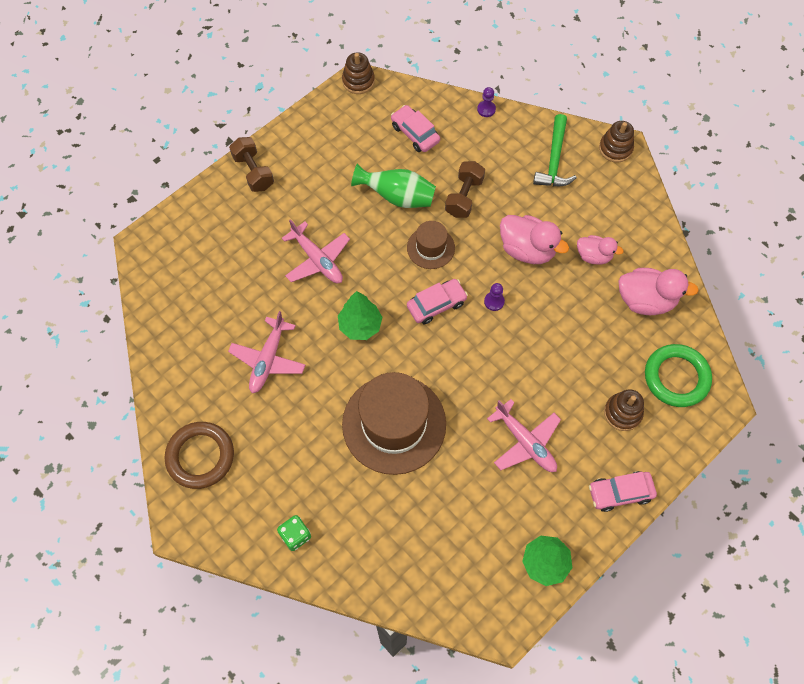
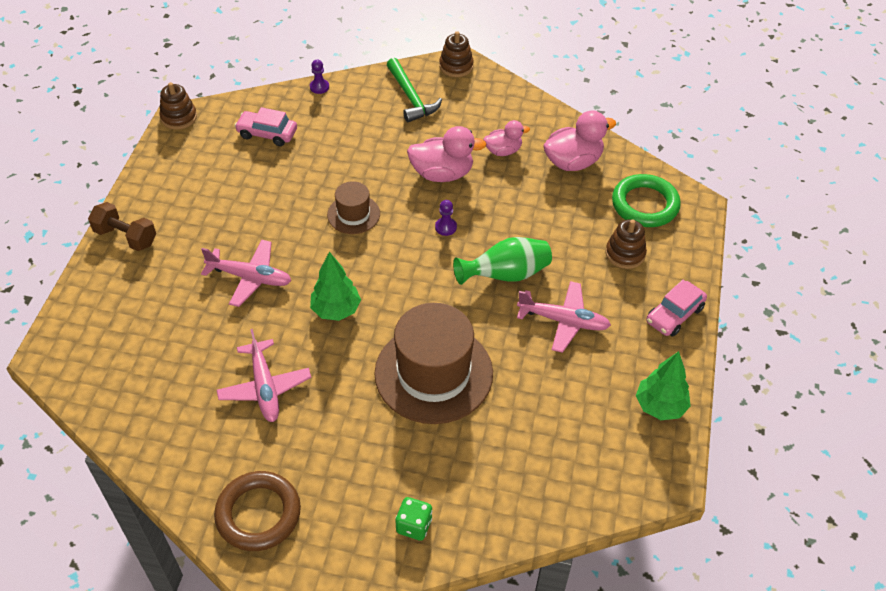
camera: 35 degrees left, 15 degrees down
green vase [351,164,436,208] -> green vase moved to [453,237,552,285]
pink car [407,279,468,324] -> none
brown dumbbell [445,161,485,218] -> none

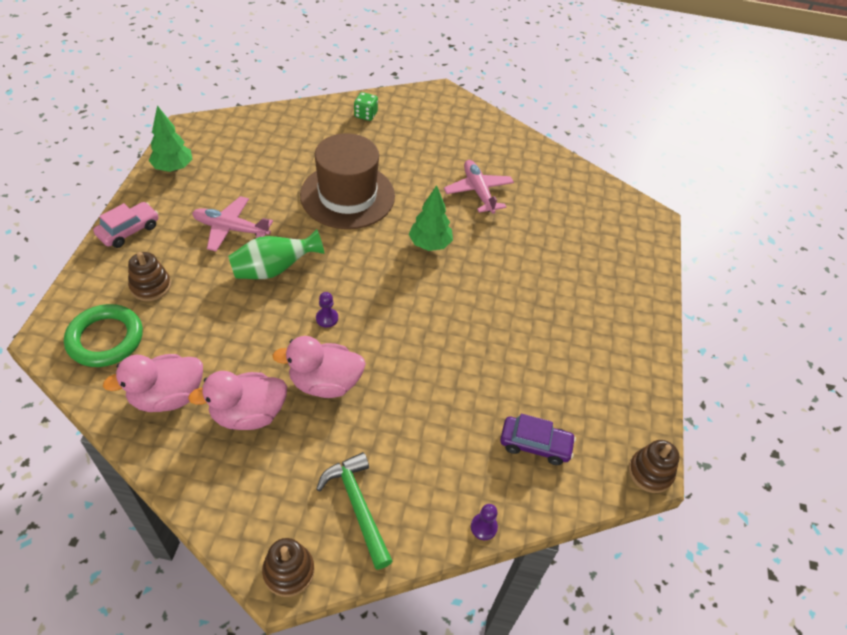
camera: 175 degrees right, 0 degrees up
brown dumbbell [88,202,156,251] -> none
pink plane [201,240,291,307] -> none
brown ring [214,471,301,551] -> none
pink car [235,107,297,146] -> purple car [500,414,576,465]
brown hat [327,181,380,234] -> none
pink duck [484,120,530,156] -> pink duck [188,371,287,430], size x1.61

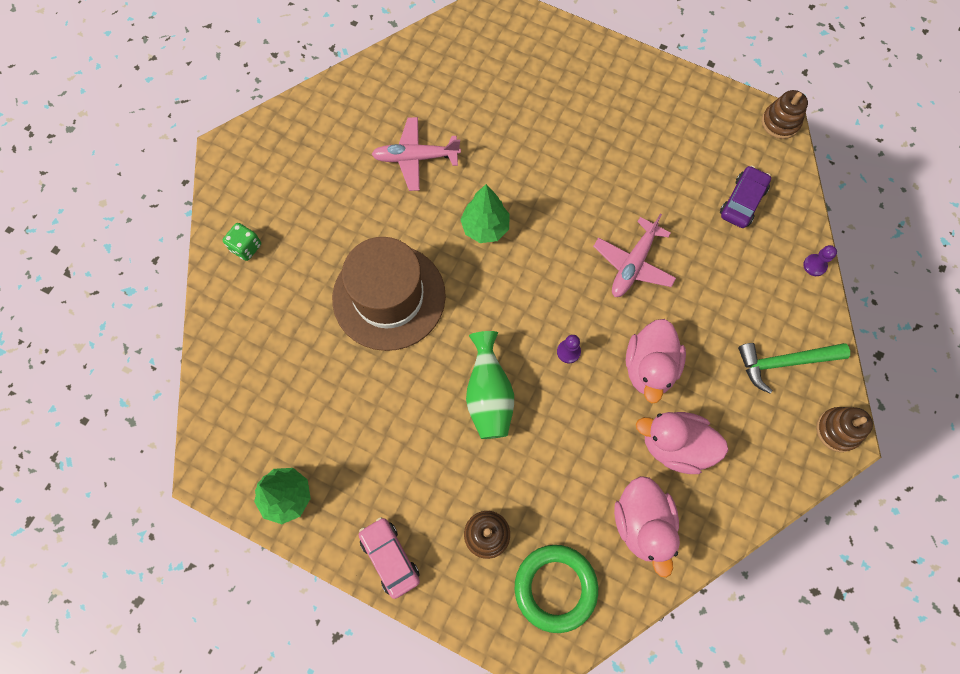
camera: 70 degrees left, 20 degrees up
pink duck [188,371,287,430] -> pink duck turned 105 degrees clockwise [636,412,728,474]
pink plane [192,196,273,251] -> pink plane moved to [593,213,676,297]

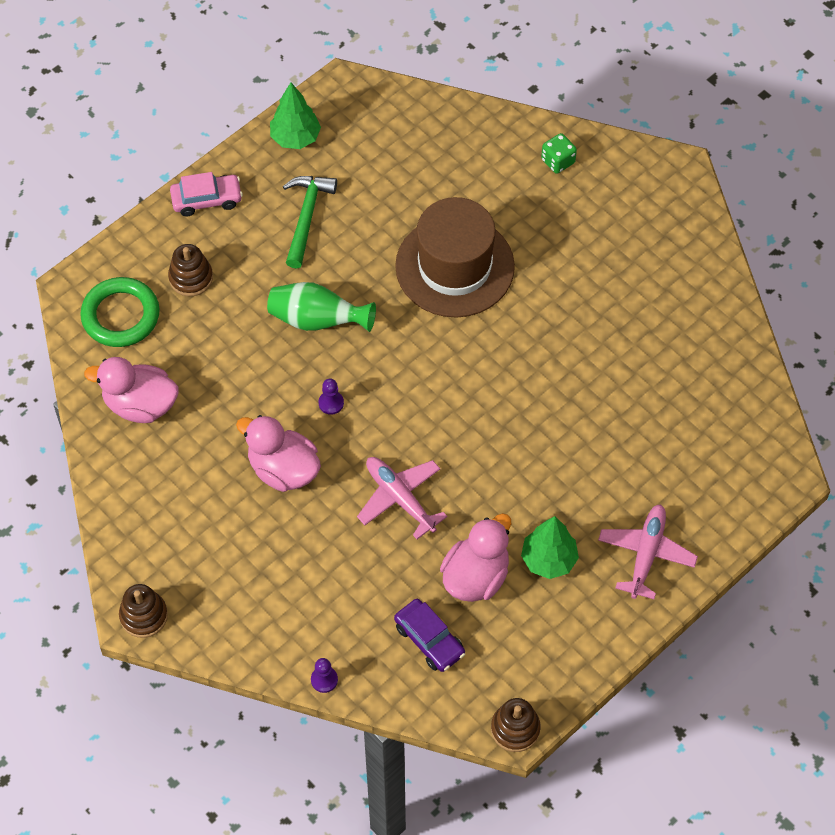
camera: 110 degrees right, 10 degrees down
pink plane [371,117,461,191] -> pink plane moved to [598,504,698,599]
green tree [460,184,510,243] -> green tree moved to [521,516,579,579]
pink duck [636,412,728,474] -> pink duck moved to [440,513,511,602]
green hammer [738,343,850,394] -> green hammer moved to [283,176,337,269]

